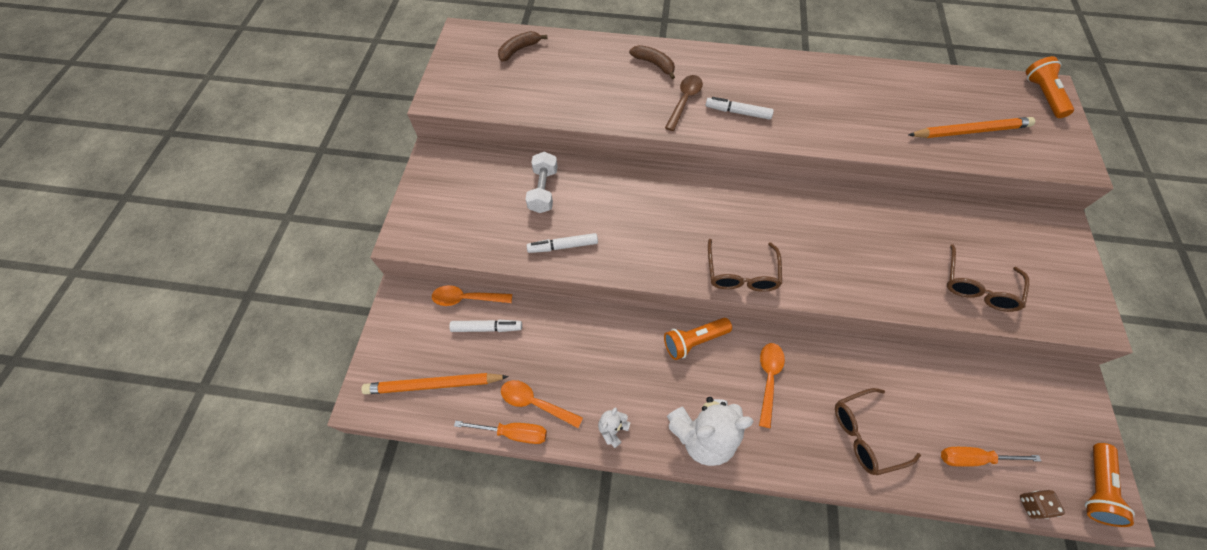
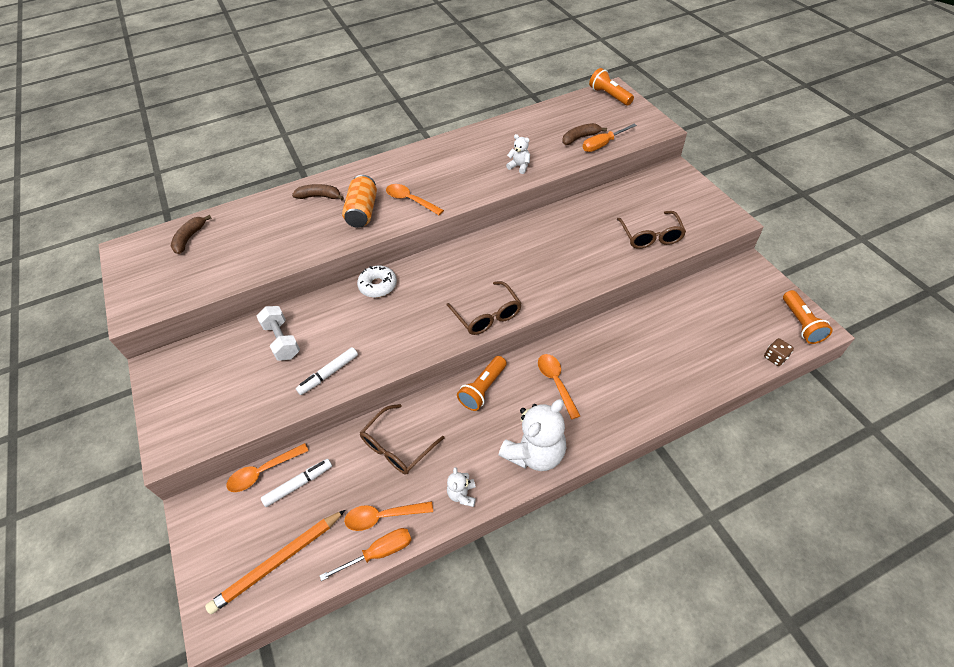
camera: 30 degrees left, 10 degrees down
brown spoon [665,75,703,131] -> orange can [342,175,377,228]
white marker [705,97,774,120] -> orange spoon [386,184,444,215]
brown glasses [835,388,921,475] -> brown glasses moved to [360,404,445,474]
orange pencil [908,117,1035,138] -> brown banana [562,123,607,145]
orange screwdriver [941,447,1041,467] -> orange screwdriver moved to [583,124,637,152]
none -> white donut [357,266,397,298]
none -> white teddy bear [506,134,530,174]

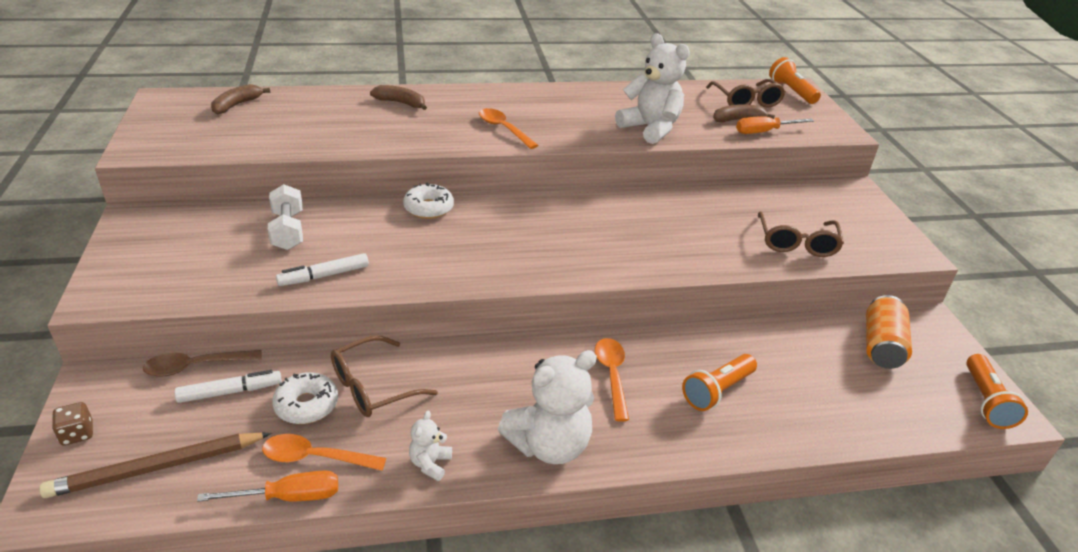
camera: 10 degrees right, 15 degrees down
orange pencil [205,510,345,614] -> brown pencil [39,433,272,498]
orange spoon [226,443,309,492] -> brown spoon [143,350,262,377]
orange can [342,175,377,228] -> orange can moved to [866,295,912,369]
brown glasses [447,281,522,335] -> brown glasses moved to [706,79,786,108]
orange flashlight [457,356,507,411] -> orange flashlight moved to [682,354,757,411]
white teddy bear [506,134,530,174] -> white teddy bear [615,33,690,144], size x2.14
brown dice [764,338,794,366] -> brown dice moved to [52,402,93,446]
none -> white donut [272,372,338,424]

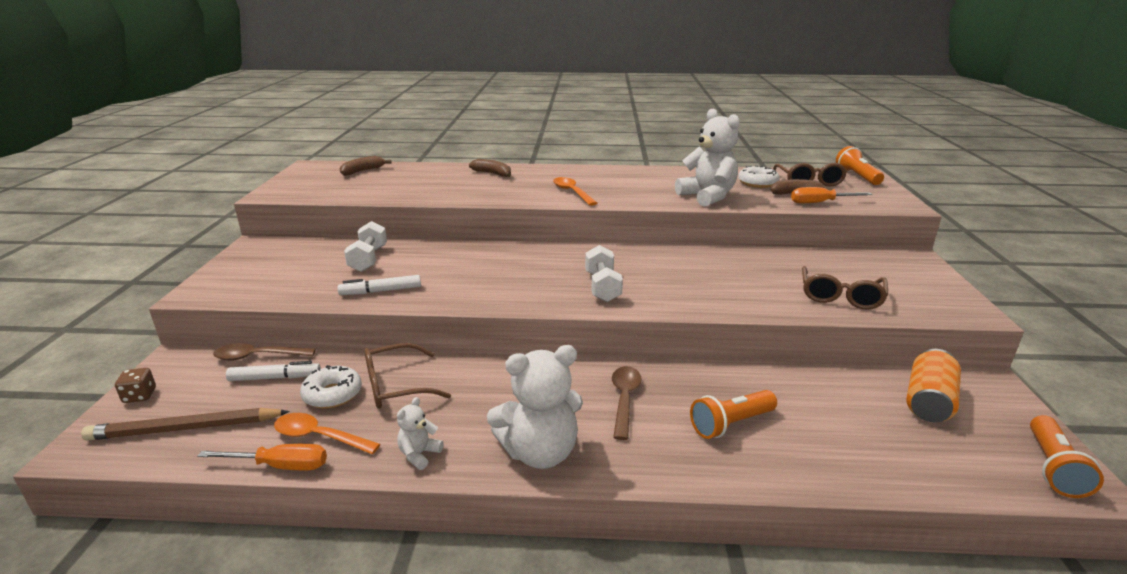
camera: 15 degrees right, 10 degrees down
white donut [403,183,454,219] -> white donut moved to [738,165,780,188]
orange spoon [595,338,629,421] -> brown spoon [612,366,642,440]
none -> white dumbbell [585,245,623,302]

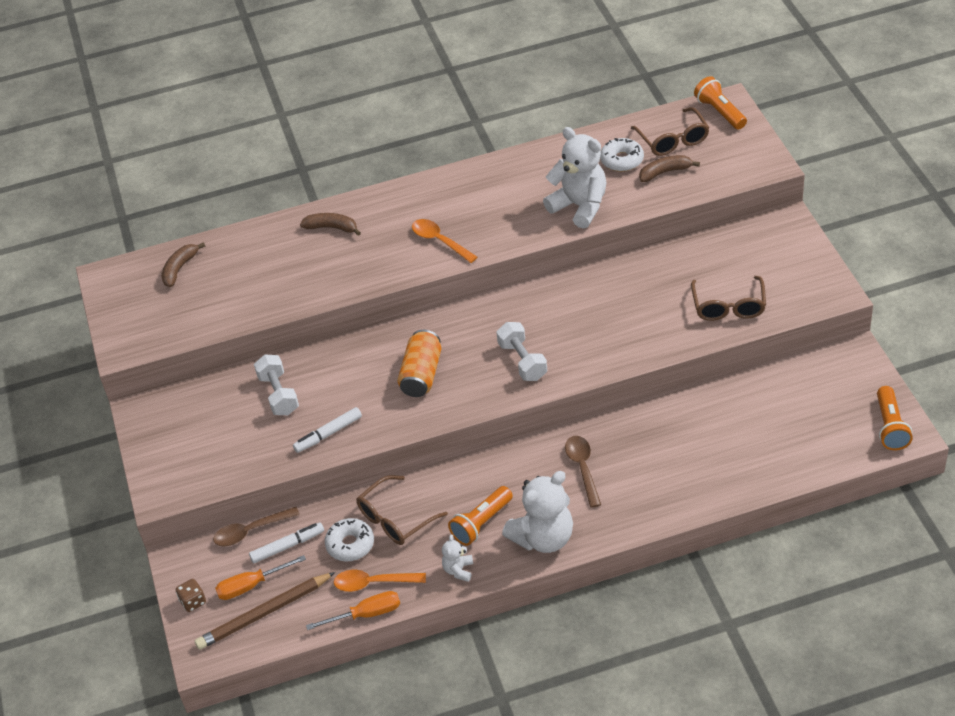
camera: 15 degrees left, 20 degrees up
orange flashlight [690,390,777,439] -> orange flashlight moved to [448,486,513,546]
orange screwdriver [791,187,873,203] -> orange screwdriver moved to [215,555,306,600]
orange can [907,349,961,422] -> orange can moved to [397,330,442,397]

